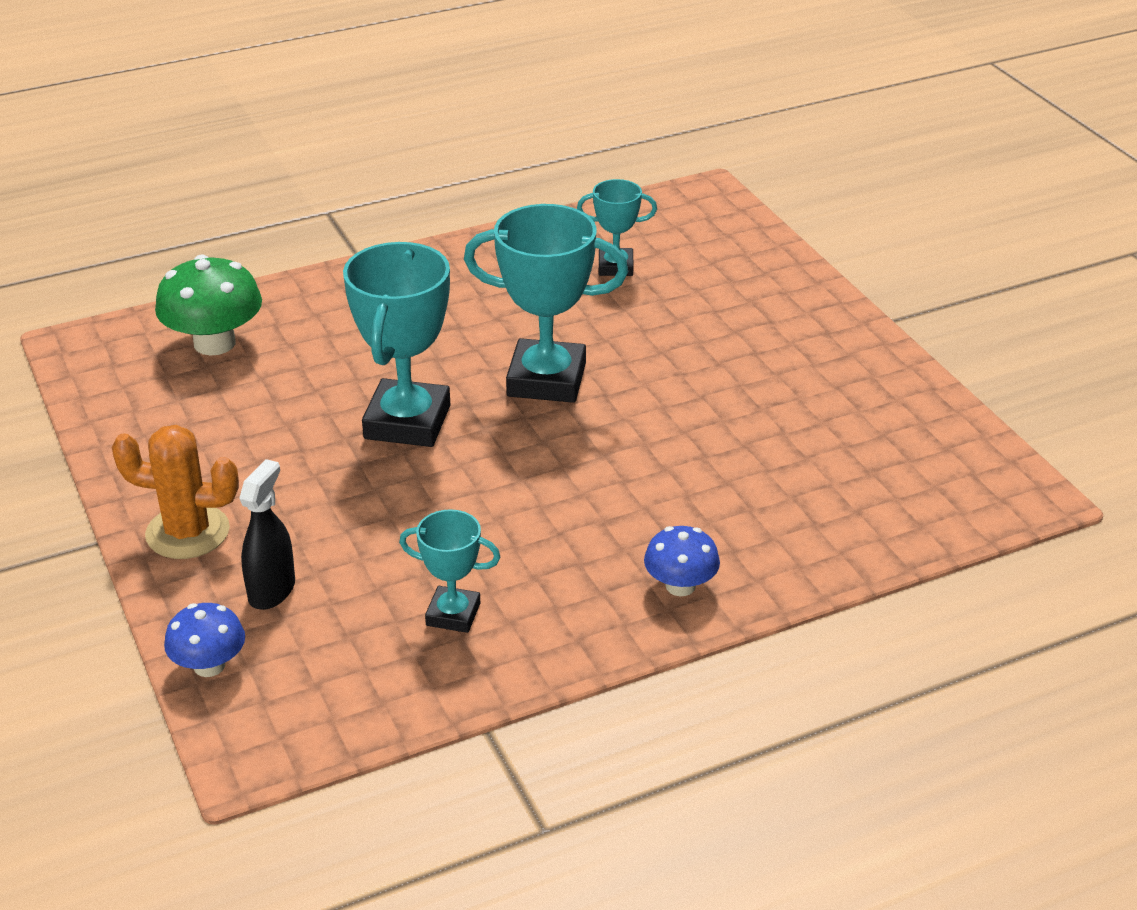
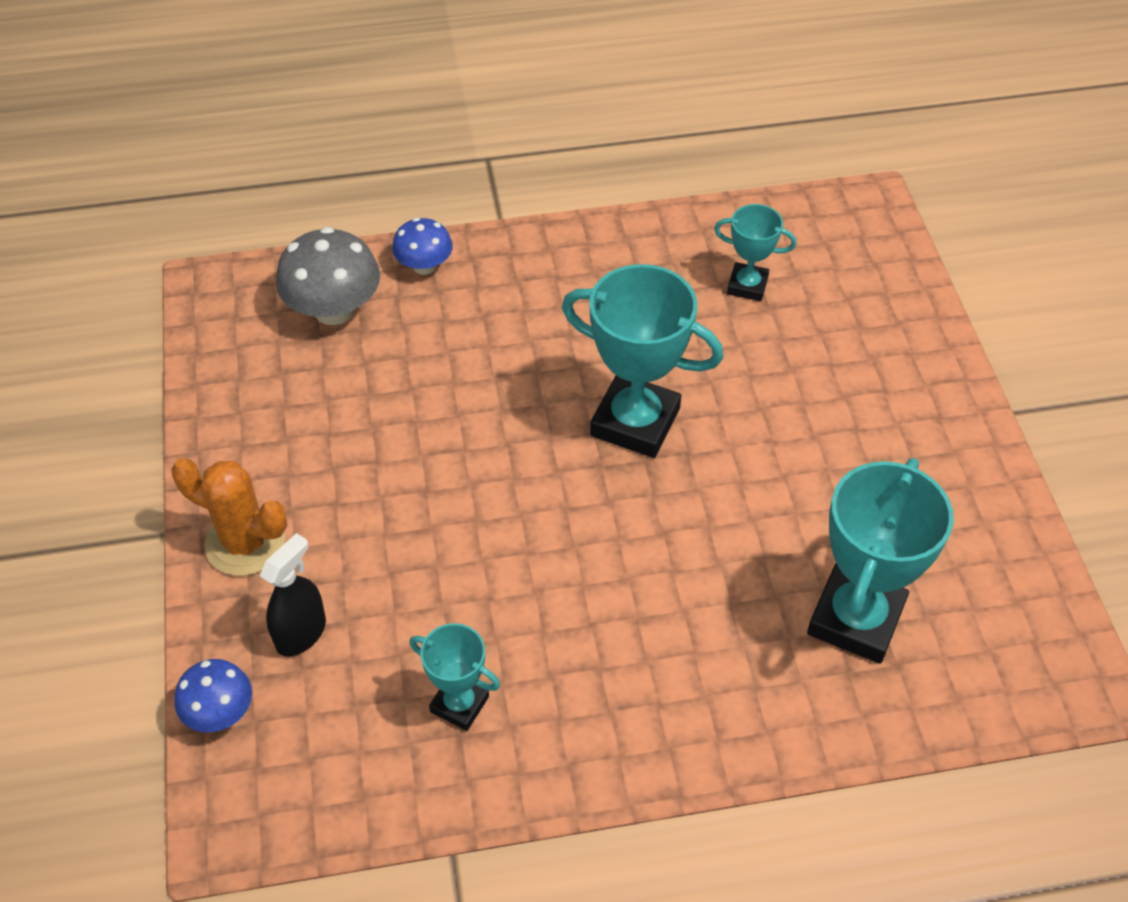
camera: 15 degrees right, 15 degrees up
green mushroom [155,255,262,356] -> grey mushroom [276,227,380,325]
turquoise trophy [343,242,450,447] -> turquoise trophy moved to [807,458,954,664]
blue mushroom [644,526,720,596] -> blue mushroom moved to [392,218,453,275]

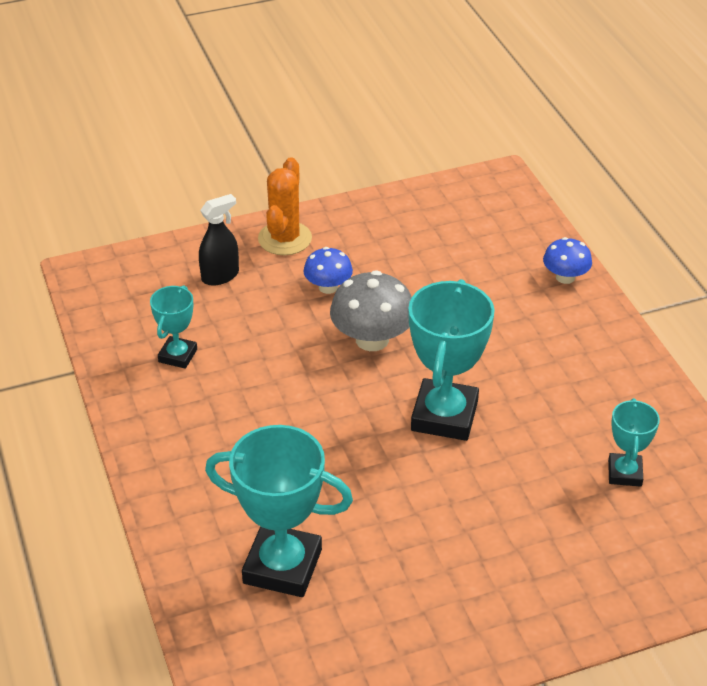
camera: 80 degrees right, 10 degrees down
blue mushroom [175,659,252,732] -> blue mushroom moved to [303,247,353,294]
black spray bottle [260,533,326,657] -> black spray bottle turned 60 degrees counterclockwise [199,194,239,286]
grey mushroom [276,227,380,325] -> grey mushroom moved to [330,270,412,351]

